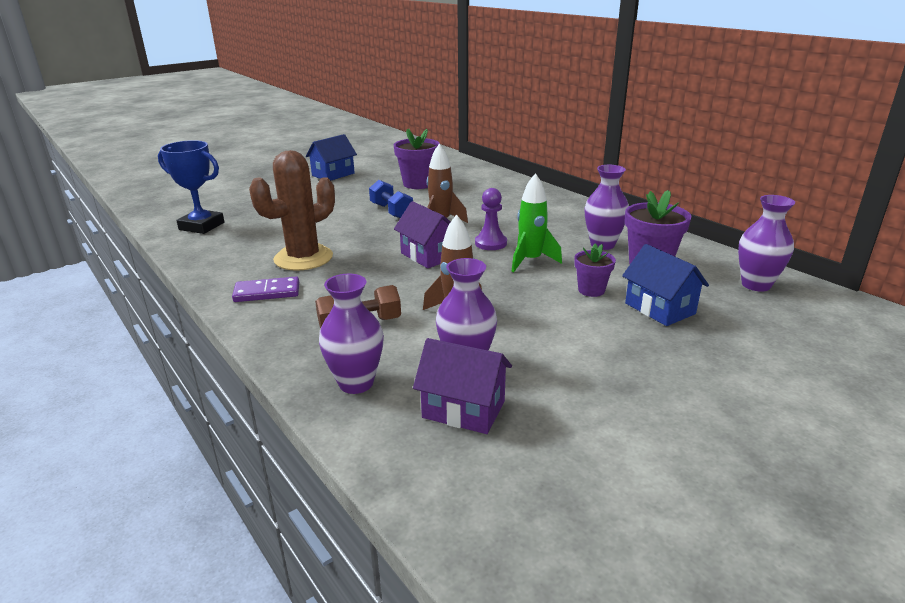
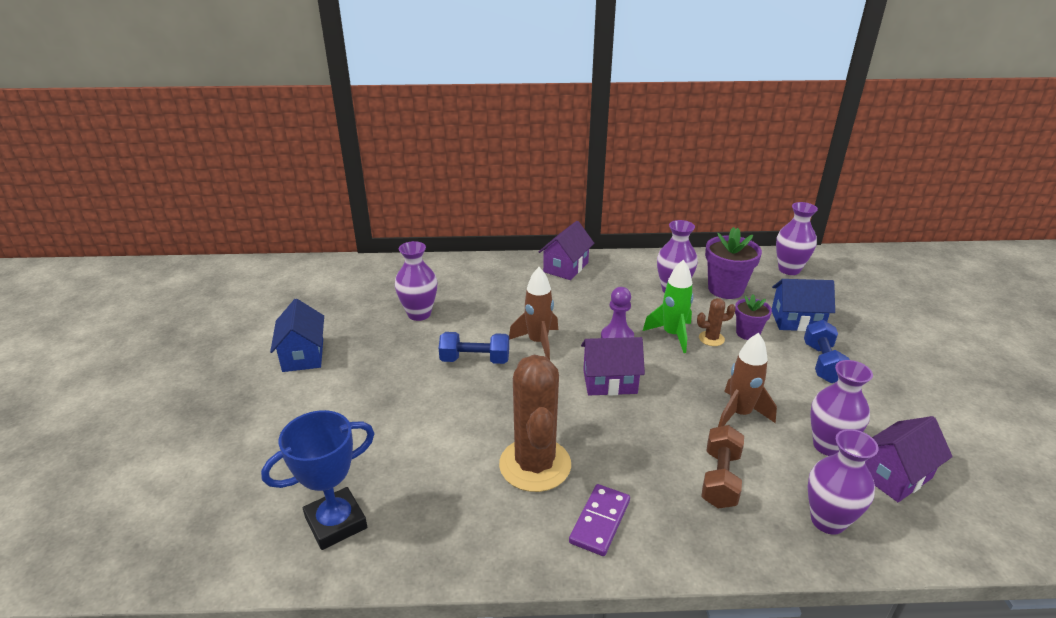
camera: 55 degrees left, 5 degrees up
purple flower pot [394,129,440,189] -> purple vase [395,241,437,321]
none -> purple house [539,221,594,280]
none -> brown cactus [697,298,736,346]
none -> blue dumbbell [804,320,850,383]

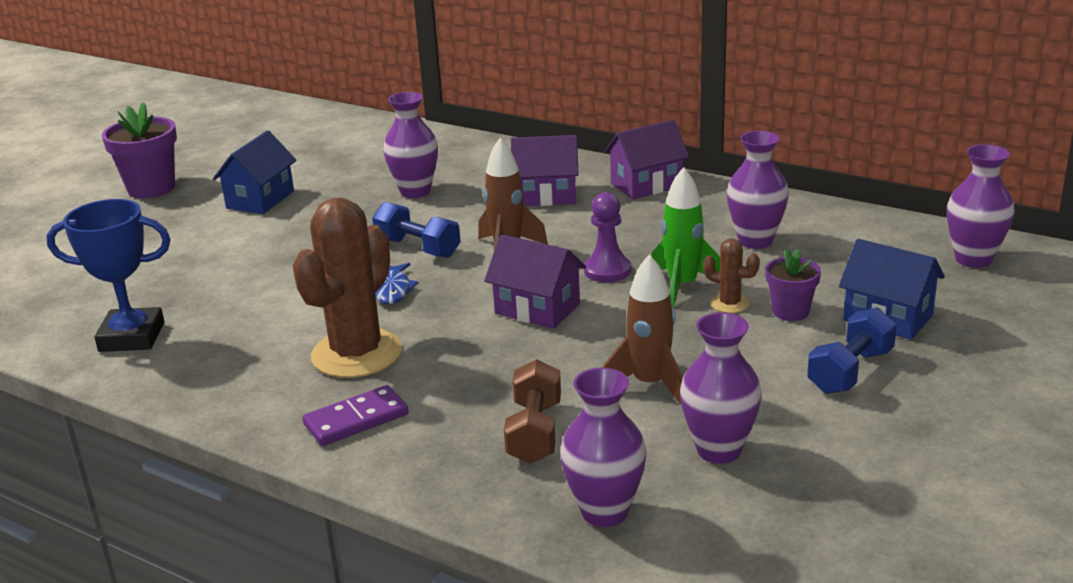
camera: 35 degrees right, 5 degrees down
brown dumbbell [701,425,744,509] -> brown dumbbell turned 45 degrees counterclockwise [504,359,561,464]
purple flower pot [705,227,762,299] -> purple flower pot moved to [102,102,177,198]
purple house [865,416,953,502] -> purple house moved to [511,135,579,206]
none -> blue fish [375,263,419,304]

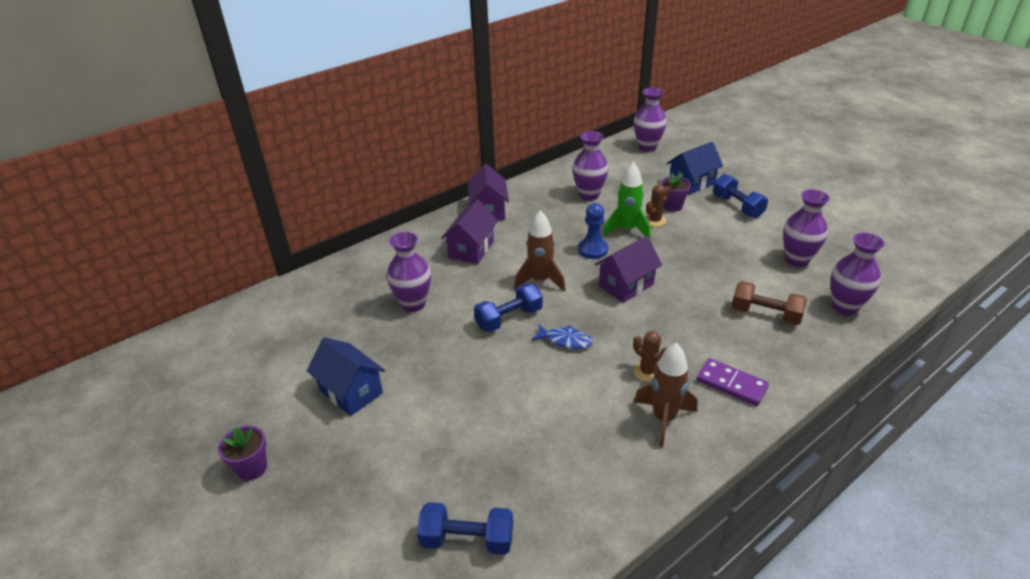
camera: 70 degrees left, 10 degrees up
blue trophy [46,199,171,352] -> none
purple flower pot [102,102,177,198] -> purple flower pot [218,426,267,481], size x0.60
brown cactus [293,198,402,378] -> brown cactus [633,331,667,382], size x0.44
purple domino [302,385,408,446] -> purple domino turned 45 degrees counterclockwise [696,358,769,406]
purple pawn [584,192,631,282] -> blue pawn [578,203,608,259]
brown rocket [603,254,683,405] -> brown rocket moved to [634,343,698,448]
none -> blue dumbbell [417,502,513,555]

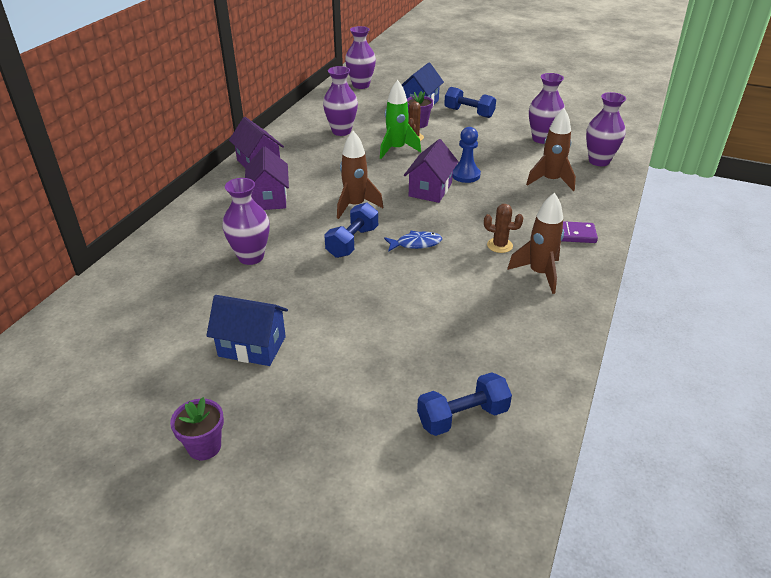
camera: 30 degrees left, 0 degrees up
blue pawn [578,203,608,259] -> blue pawn moved to [452,127,481,183]
brown dumbbell [732,281,807,325] -> brown rocket [526,108,576,191]

